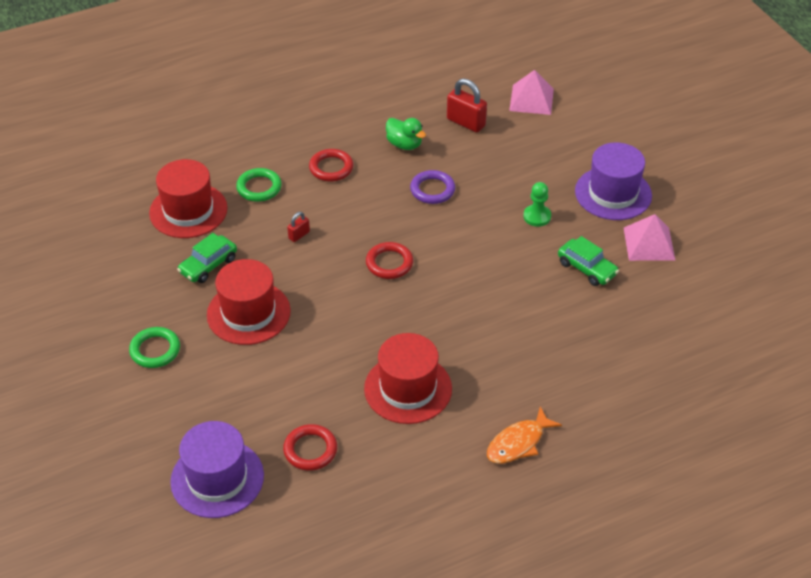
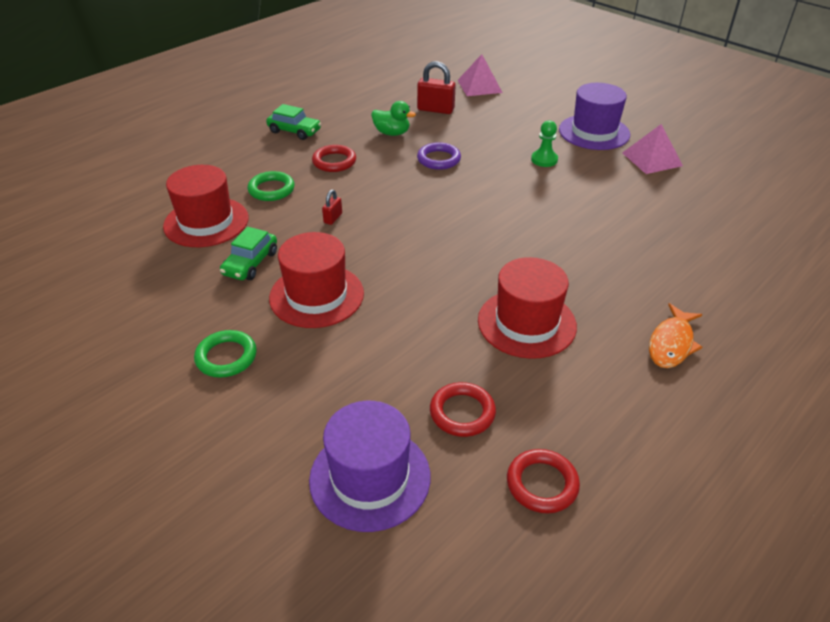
camera: 20 degrees left, 5 degrees down
red ring [366,242,413,279] -> red ring moved to [507,449,580,513]
green car [558,236,619,286] -> green car moved to [266,104,321,140]

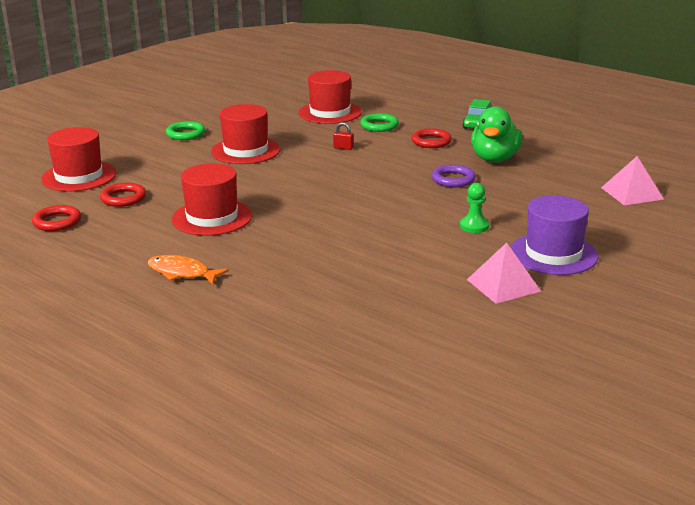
camera: 85 degrees right, 15 degrees down
green car [220,227,277,280] -> none
purple hat [309,401,430,532] -> red hat [41,127,116,192]
green duck [371,101,416,136] -> green duck [471,106,522,162], size x1.65
red padlock [417,61,456,114] -> none

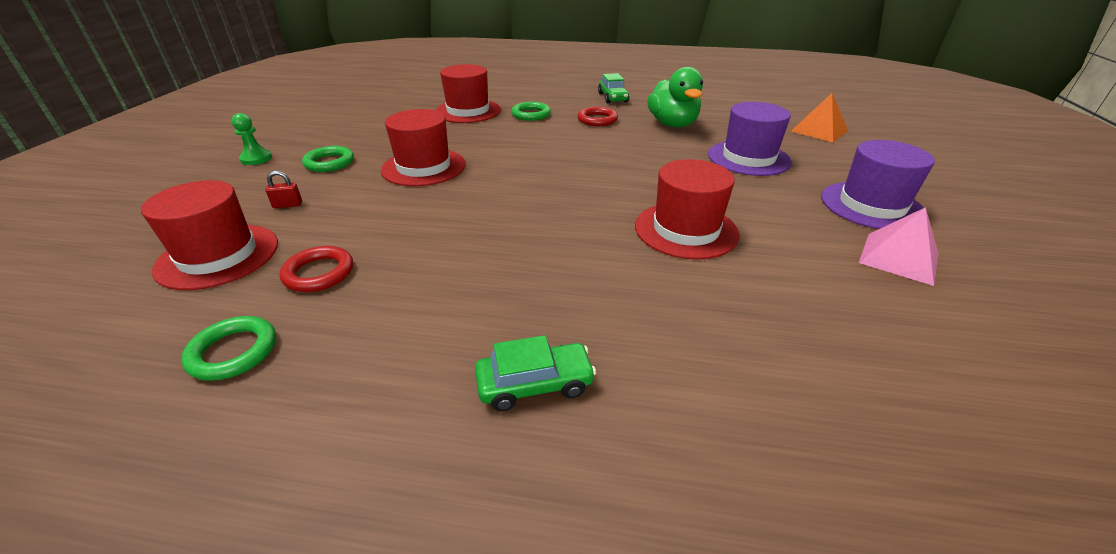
camera: 30 degrees left, 10 degrees up
red ring [32,205,81,231] -> green ring [181,316,276,381]
orange fish [148,255,229,285] -> green car [475,335,596,411]
red hat [172,164,253,236] -> red hat moved to [635,159,739,260]
red padlock [333,122,354,150] -> red padlock moved to [265,171,302,208]
purple ring [432,165,476,187] -> none
green pawn [460,183,489,233] -> green pawn moved to [231,113,272,165]
pink pyramid [601,156,664,205] -> orange pyramid [791,93,848,142]
none -> purple hat [708,102,792,176]

